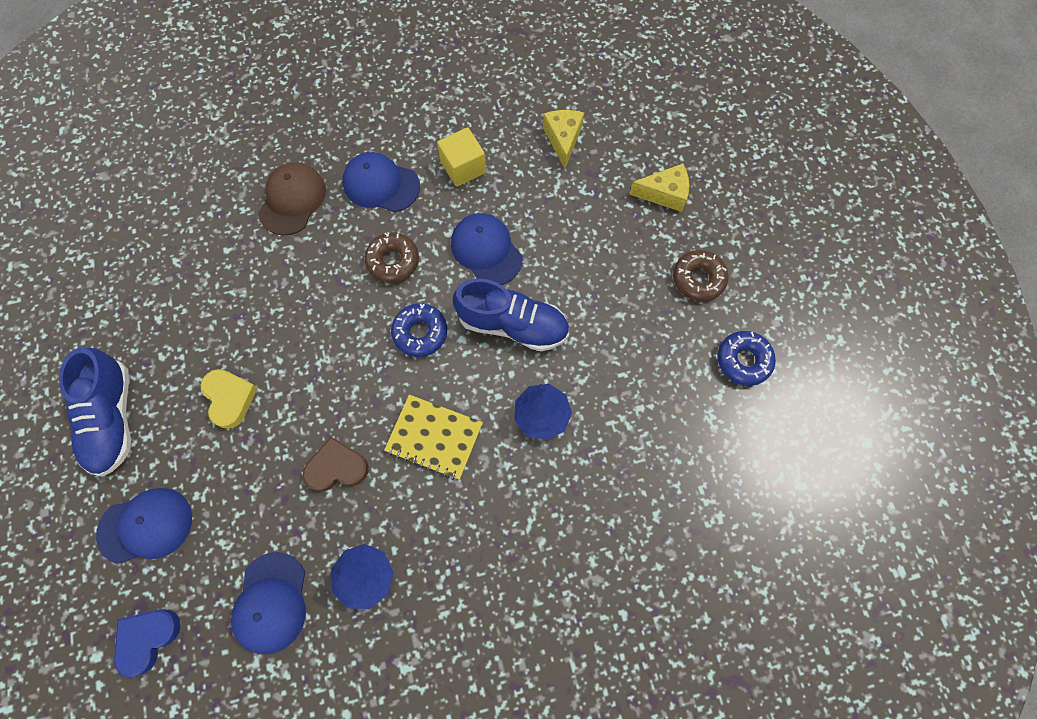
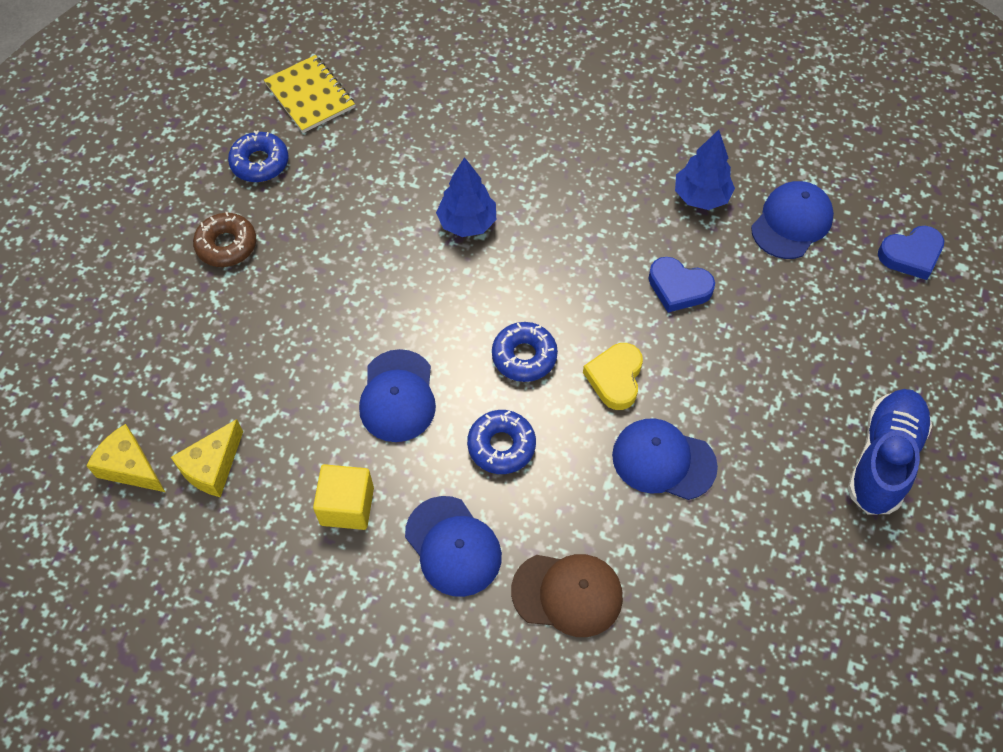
camera: 145 degrees left, 10 degrees down
blue cap [96,488,192,564] -> blue cap moved to [612,418,718,500]
yellow heart [201,369,258,429] -> yellow heart moved to [583,343,643,410]
brown cap [258,162,326,235] -> brown cap turned 135 degrees counterclockwise [511,554,623,637]
brown heart [303,437,369,491] -> blue heart [648,257,715,312]
brown donut [364,232,419,283] -> blue donut [467,410,536,474]
yellow notebook [384,395,483,480] -> yellow notebook moved to [264,55,355,133]
blue shoe [453,279,569,351] -> none
yellow cheese [629,163,689,212] -> yellow cheese moved to [86,424,165,492]

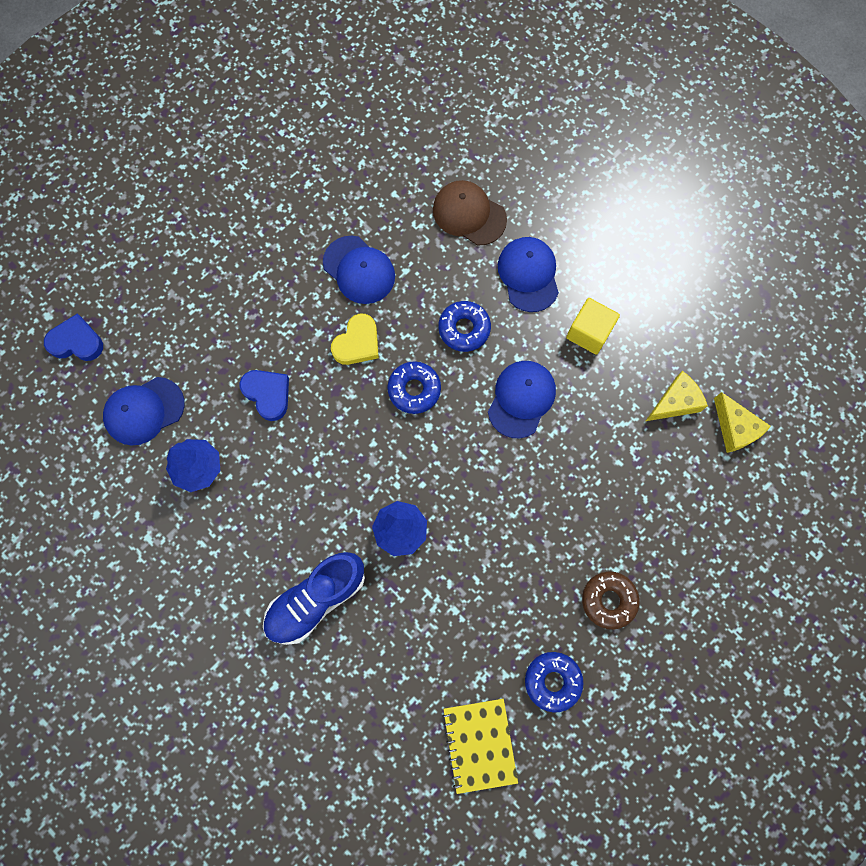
camera: 155 degrees left, 15 degrees up
blue shoe [847,389,932,515] -> blue shoe moved to [263,552,365,645]

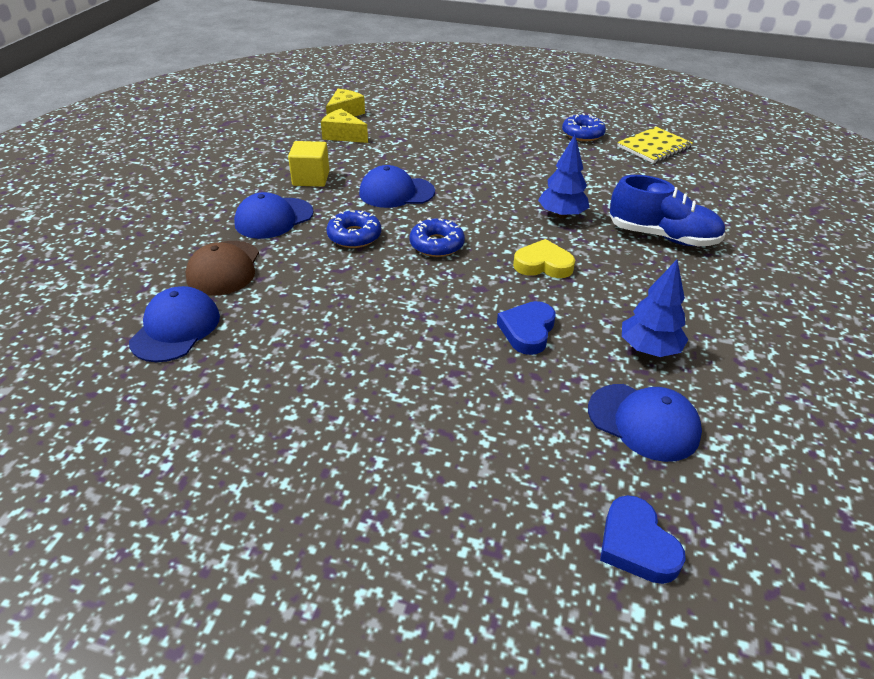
camera: 120 degrees left, 35 degrees down
blue cap [323,236,395,304] -> blue cap moved to [129,286,220,362]
yellow heart [331,314,379,365] -> yellow heart moved to [513,239,575,278]
brown donut [582,572,640,629] -> none

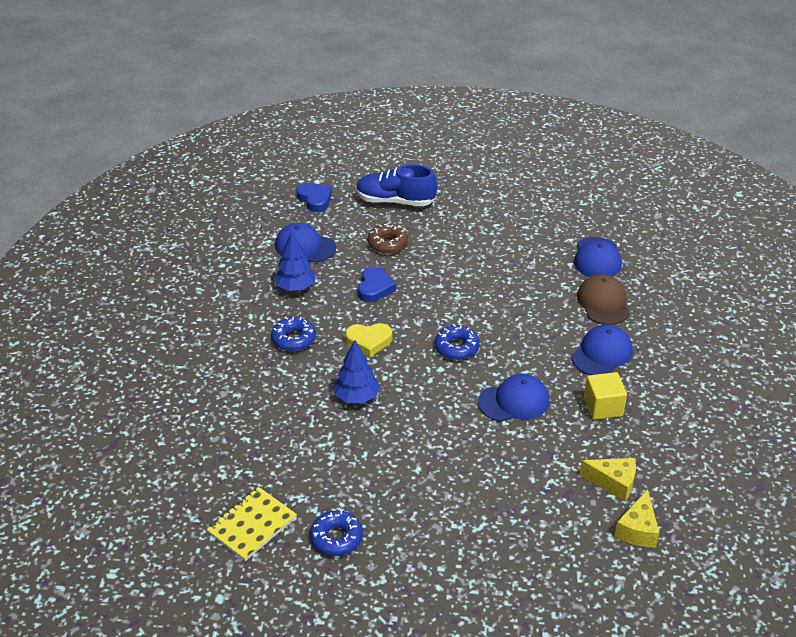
camera: 170 degrees right, 0 degrees up
blue donut [326,210,381,248] -> blue donut moved to [271,317,316,351]
blue shoe [610,175,725,246] -> blue shoe moved to [356,164,437,206]
none -> brown donut [367,224,408,254]

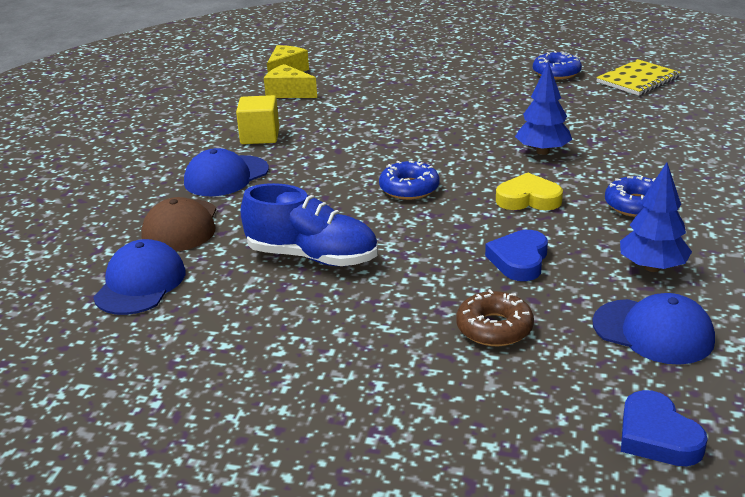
camera: 170 degrees left, 10 degrees down
blue shoe [356,164,437,206] -> blue shoe moved to [241,183,378,266]
blue cap [478,374,549,422] -> none

